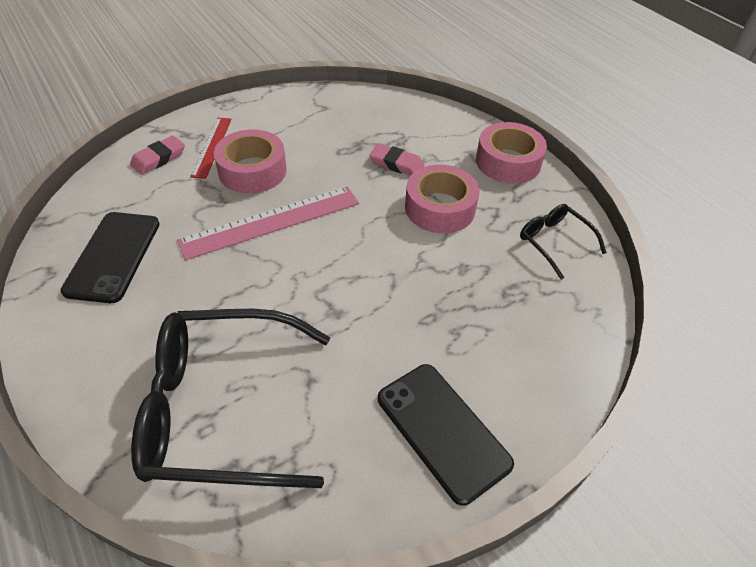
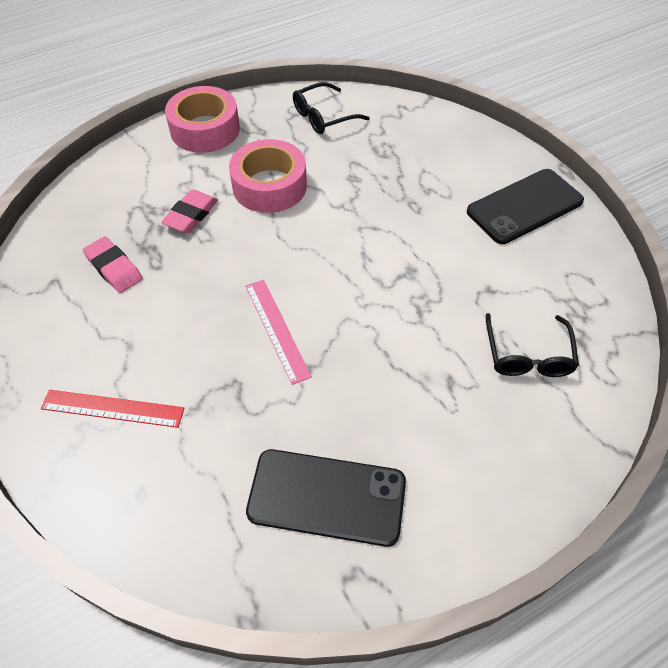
camera: 85 degrees left, 5 degrees up
pink eraser [130,136,185,175] -> pink eraser moved to [83,236,143,293]
black glasses [131,309,330,488] -> black glasses [486,313,579,377], size x0.48
pink ruler [177,186,359,260] -> pink ruler [246,280,312,385], size x0.60
pink tape [214,129,287,194] -> none

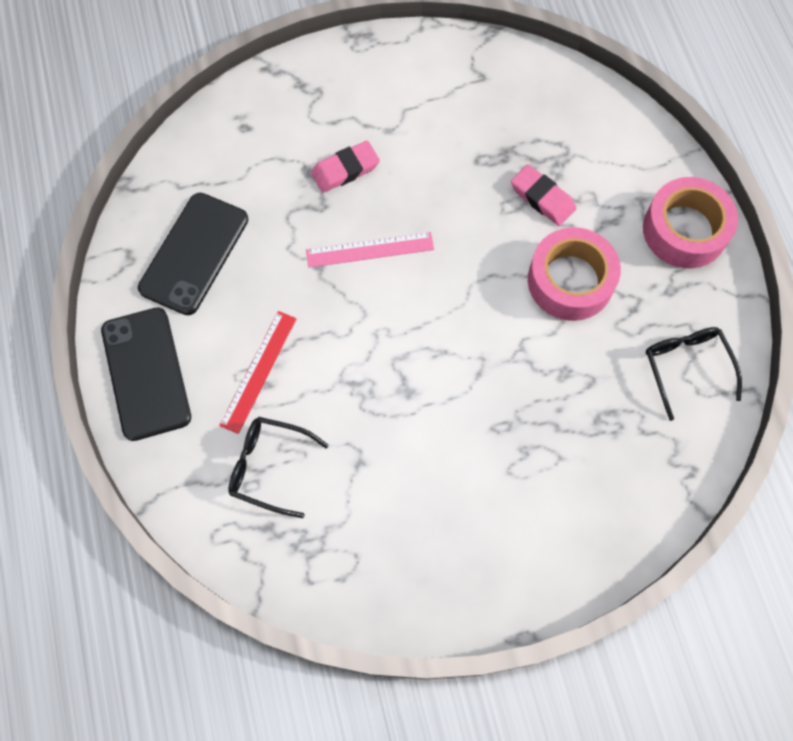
camera: 105 degrees right, 15 degrees up
red ruler [41,390,184,428] -> red ruler moved to [219,311,297,434]
pink eraser [83,236,143,293] -> pink eraser moved to [311,141,380,193]
black phone [467,169,584,244] -> black phone moved to [101,308,191,441]

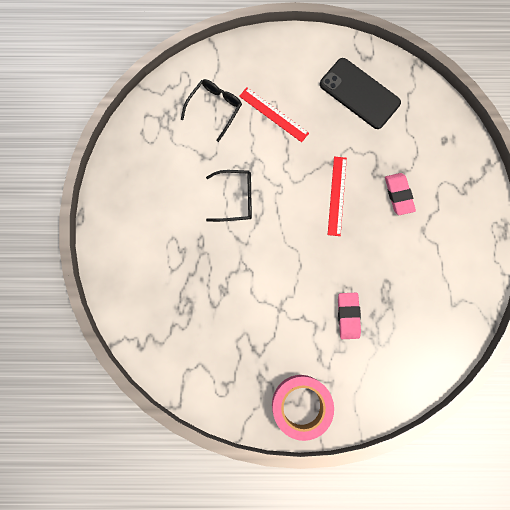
camera: 105 degrees right, 10 degrees up
black phone [101,308,191,441] -> none
pink ruler [306,232,434,268] -> red ruler [328,156,347,236]
pink eraser [511,164,576,226] -> pink eraser turned 60 degrees counterclockwise [338,293,361,339]
pink tape [528,227,621,321] -> none
black glasses [646,327,742,421] -> black glasses moved to [206,170,252,222]

